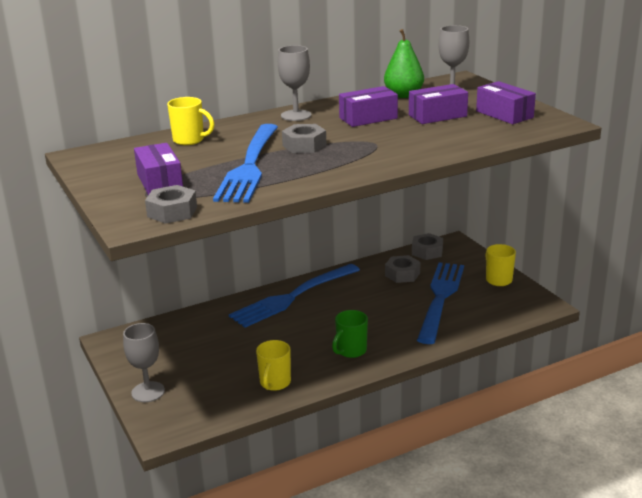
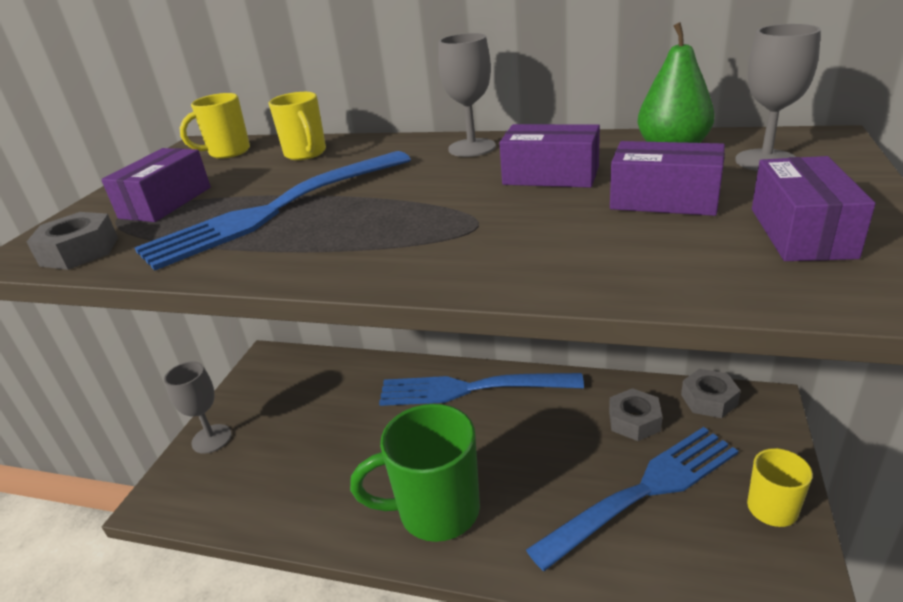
camera: 45 degrees right, 5 degrees up
yellow mug [256,340,291,391] -> yellow mug moved to [180,93,250,159]
grey nut [282,124,327,153] -> none
green mug [332,310,368,358] -> green mug [350,404,480,542], size x1.84

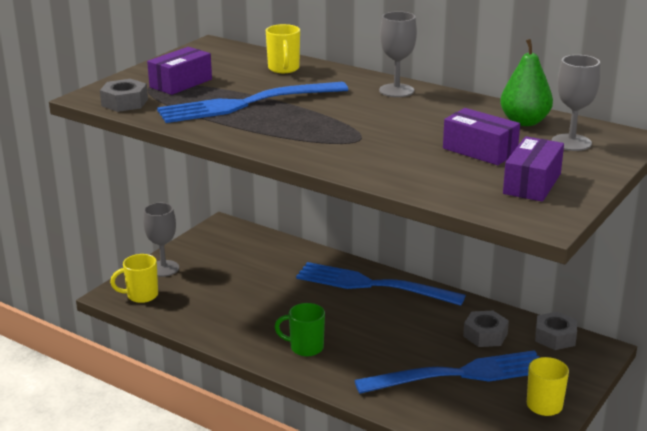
camera: 15 degrees right, 5 degrees down
yellow mug [180,93,250,159] -> yellow mug moved to [110,254,158,303]
green mug [350,404,480,542] -> green mug [275,303,325,357], size x0.54
purple box [500,124,600,188] -> none

